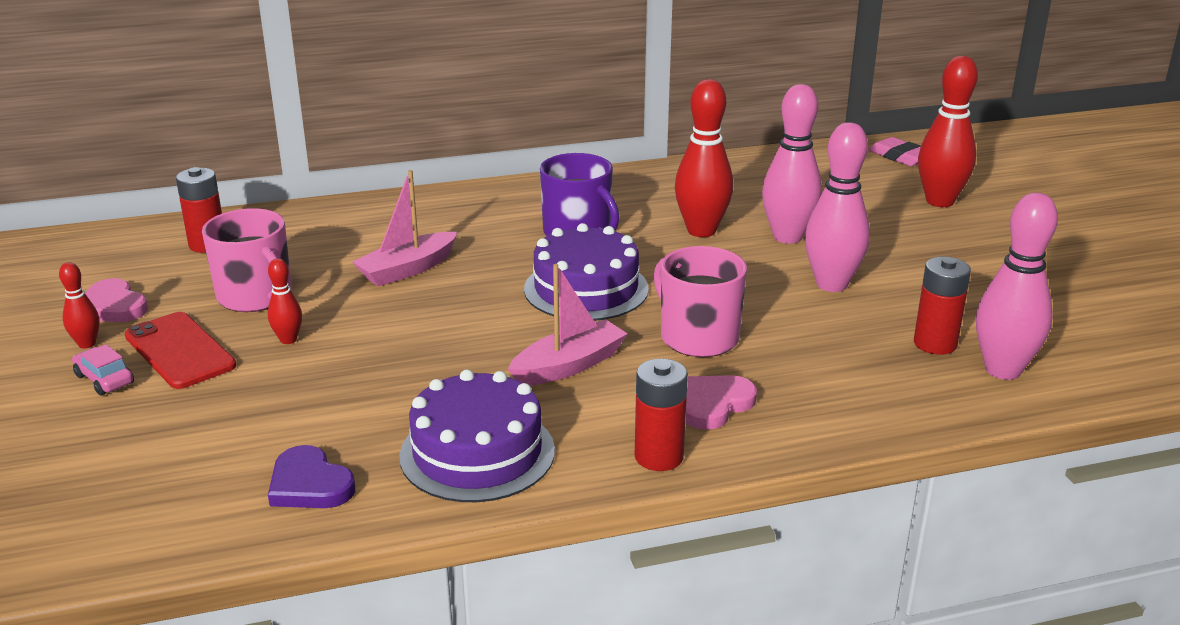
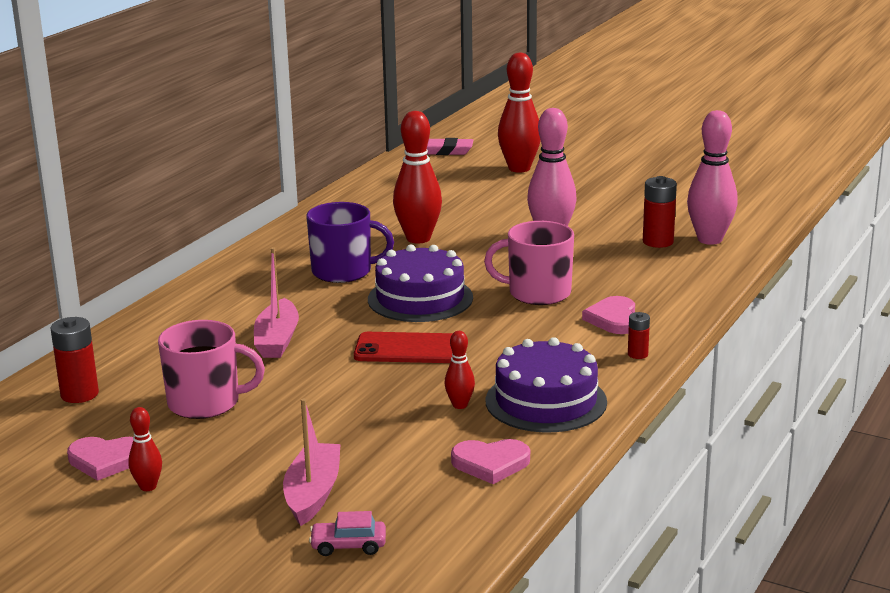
camera: 45 degrees left, 5 degrees down
pink car [72,344,134,396] -> pink car moved to [309,511,386,556]
red phone [125,312,236,389] -> red phone moved to [354,332,453,363]
red bowling pin [268,258,302,344] -> red bowling pin moved to [444,331,475,409]
purple heart [268,445,355,508] -> pink heart [451,439,530,484]
pink boat [508,264,627,385] -> pink boat moved to [283,398,341,526]
red battery [635,358,688,471] -> red battery [628,312,650,359], size x0.57
pink bowling pin [762,84,822,244] -> none

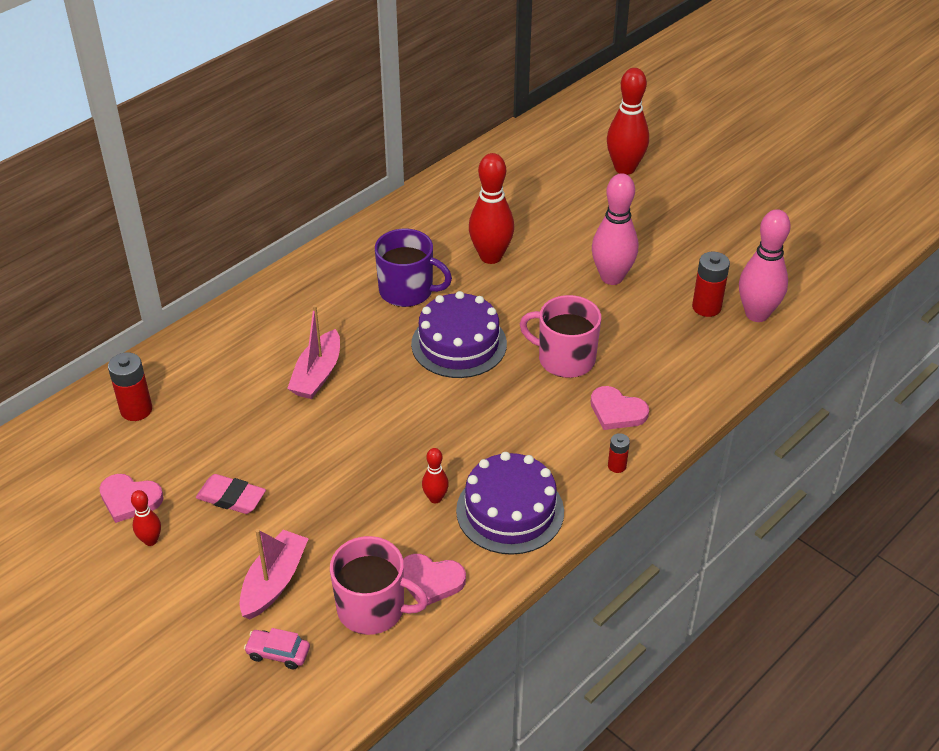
camera: 15 degrees right, 20 degrees up
pink mug [158,320,265,419] -> pink mug moved to [330,536,429,635]
red phone [354,332,453,363] -> none
pink eraser [427,138,473,155] -> pink eraser moved to [196,474,266,514]
pink heart [582,296,635,334] -> pink heart turned 75 degrees counterclockwise [591,386,649,430]

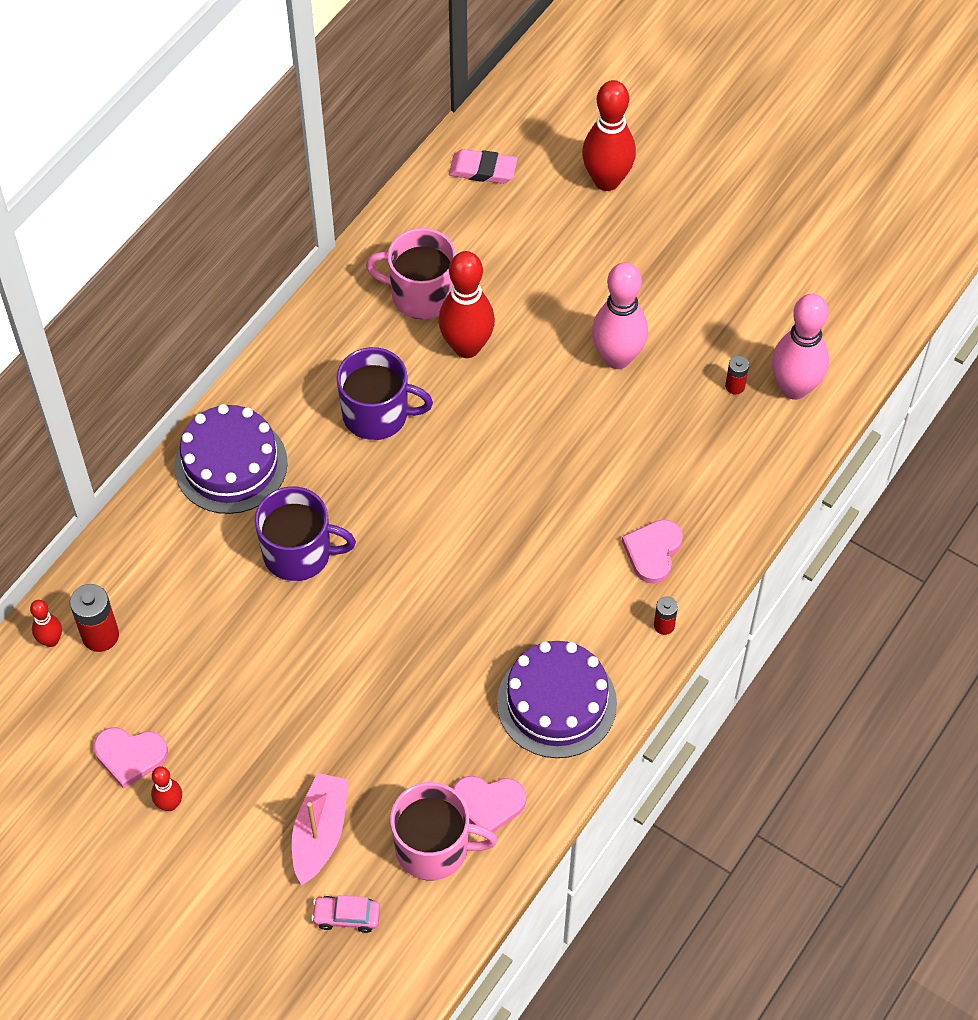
camera: 10 degrees left, 15 degrees up
pink eraser [196,474,266,514] -> pink eraser moved to [449,149,518,184]
pink boat [287,305,340,399] -> purple mug [254,486,356,581]
purple cake [411,291,507,378] -> purple cake moved to [174,404,288,514]
red bowling pin [422,448,449,503] -> red bowling pin moved to [30,600,62,647]
pink mug [520,295,601,378] -> pink mug moved to [366,228,456,319]
pink heart [591,386,649,430] -> pink heart turned 90 degrees clockwise [622,519,683,584]
red battery [692,252,730,317] -> red battery [725,356,749,395], size x0.57

